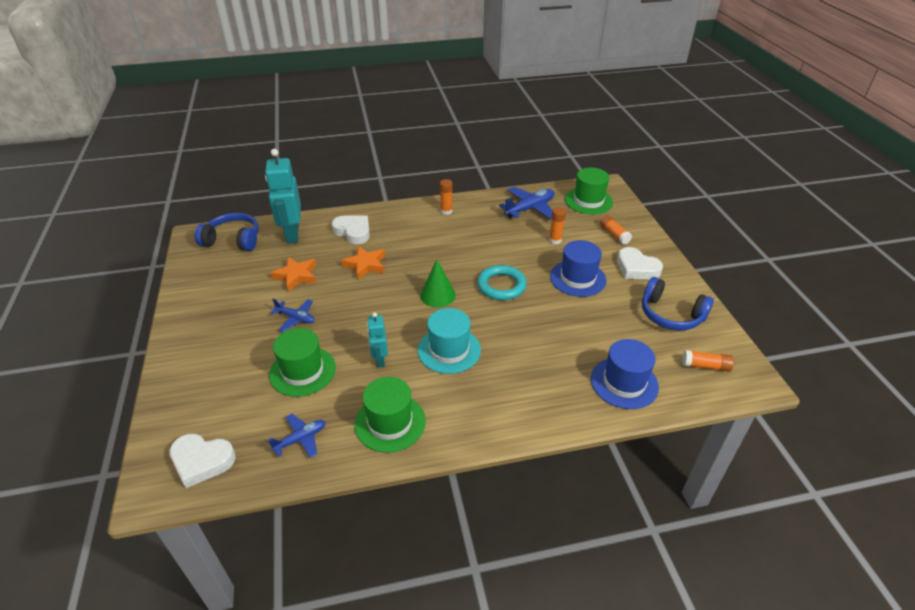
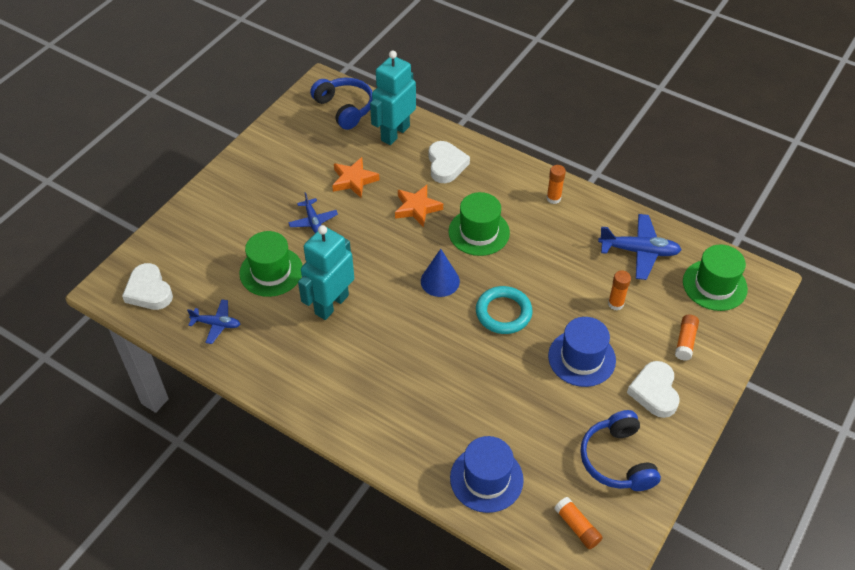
camera: 45 degrees right, 10 degrees up
green hat [354,377,426,453] -> green hat moved to [448,192,510,256]
turquoise robot [367,312,388,367] -> turquoise robot [298,225,354,320], size x1.85
turquoise hat [418,308,481,374] -> none
green cone [420,259,456,307] -> blue cone [421,249,460,297]

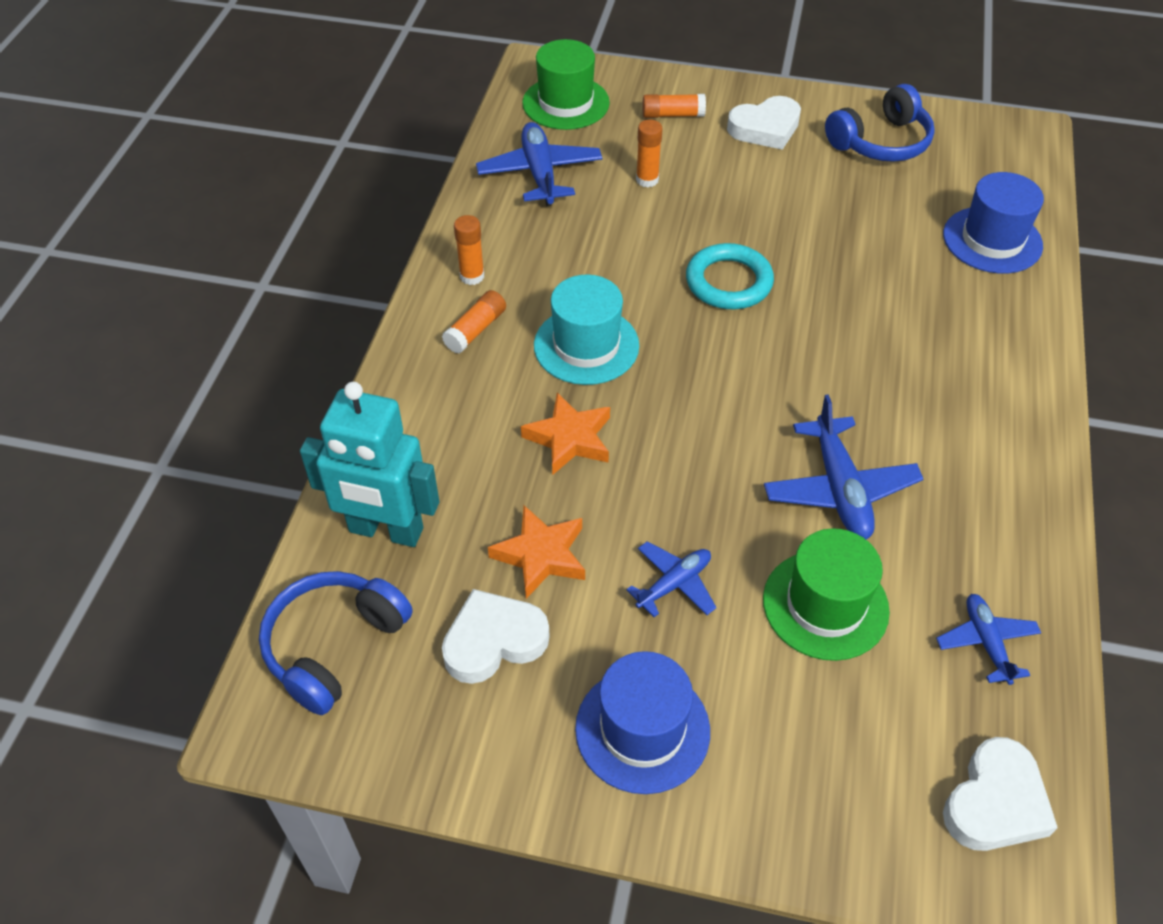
camera: 110 degrees left, 0 degrees up
turquoise robot [298,225,354,320] -> blue plane [764,394,923,540]
blue cone [421,249,460,297] -> none
white heart [429,141,470,183] -> white heart moved to [442,589,550,684]
green hat [448,192,510,256] -> turquoise hat [534,275,639,385]
blue hat [548,317,616,387] -> blue hat moved to [575,651,710,794]
orange glue stick [554,497,603,549] -> orange glue stick moved to [442,290,506,353]

